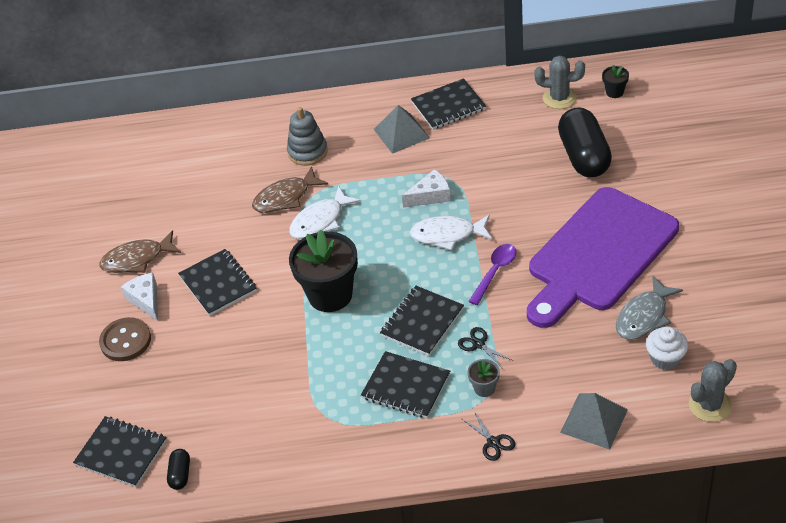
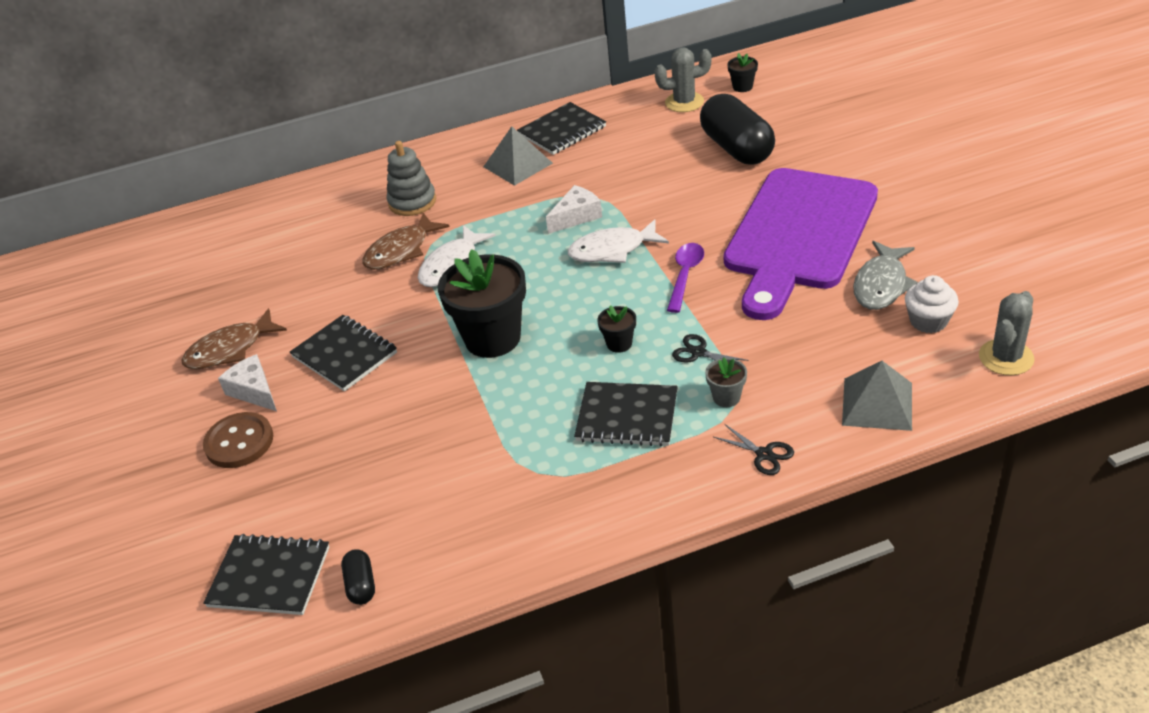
camera: 15 degrees left, 5 degrees down
black notebook [380,286,464,356] -> black flower pot [597,305,636,353]

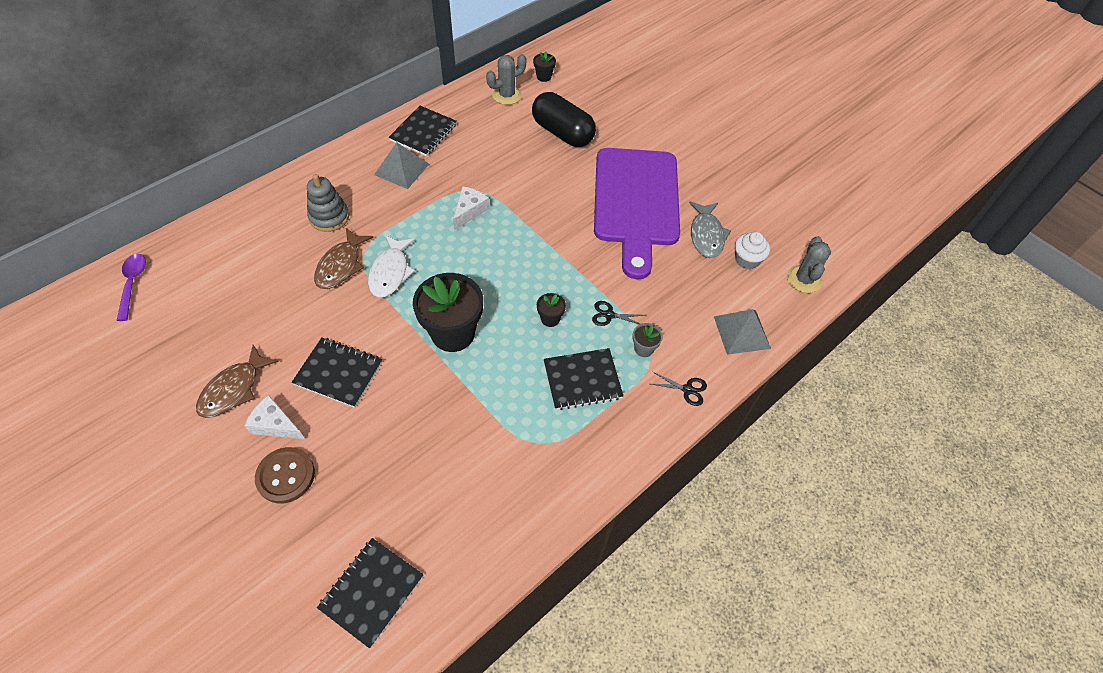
camera: 30 degrees left, 15 degrees up
black notebook [203,534,329,615] -> black notebook turned 45 degrees counterclockwise [317,538,423,648]
black capsule [341,549,375,605] -> none
white fish [568,219,669,263] -> none
purple spoon [667,243,704,313] -> purple spoon moved to [117,254,146,321]

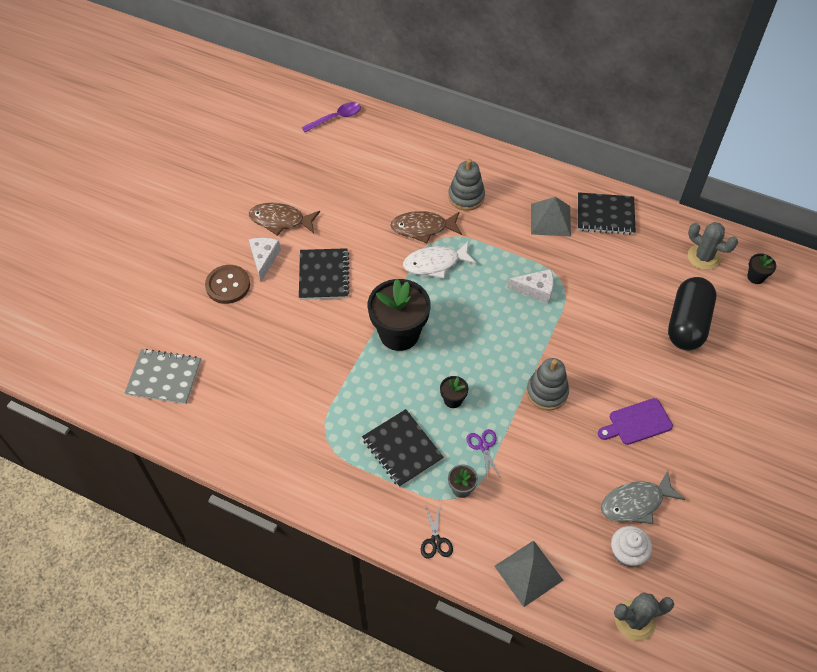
camera: 70 degrees right, 0 degrees up
black notebook [317,538,423,648] -> grey notebook [125,349,201,404]
black scissors [592,301,644,326] -> purple scissors [467,429,500,481]
purple cutting board [594,148,680,279] -> purple cutting board [598,398,673,445], size x0.40
none -> grey stacking toy [526,358,569,411]

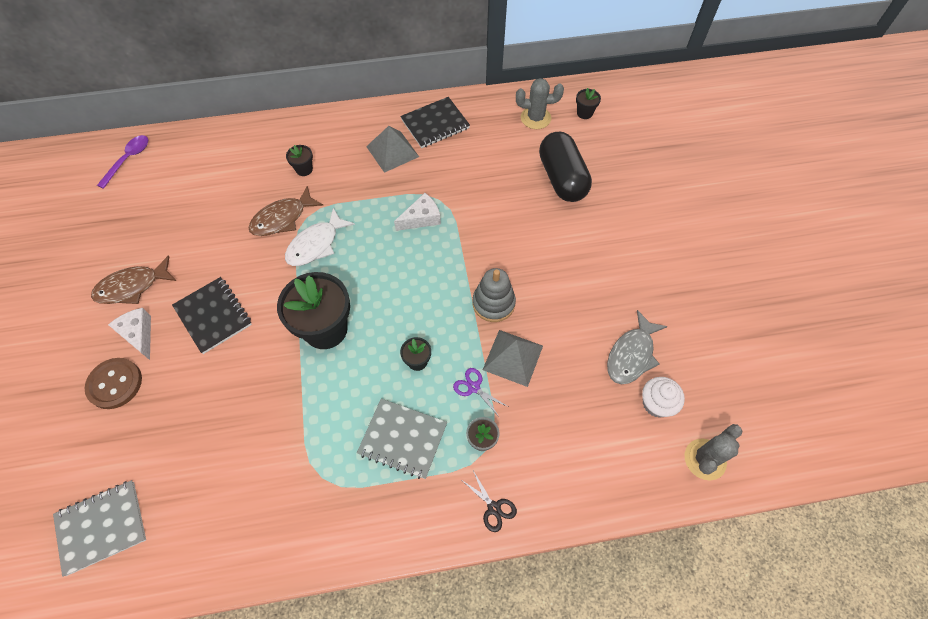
camera: 35 degrees left, 5 degrees up
black notebook [362,409,444,488] -> grey notebook [357,399,447,479]
grey stacking toy [448,159,485,211] -> black flower pot [286,145,313,176]
grey pyramid [494,540,563,607] -> grey pyramid moved to [483,330,543,387]
purple cutting board [598,398,673,445] -> none

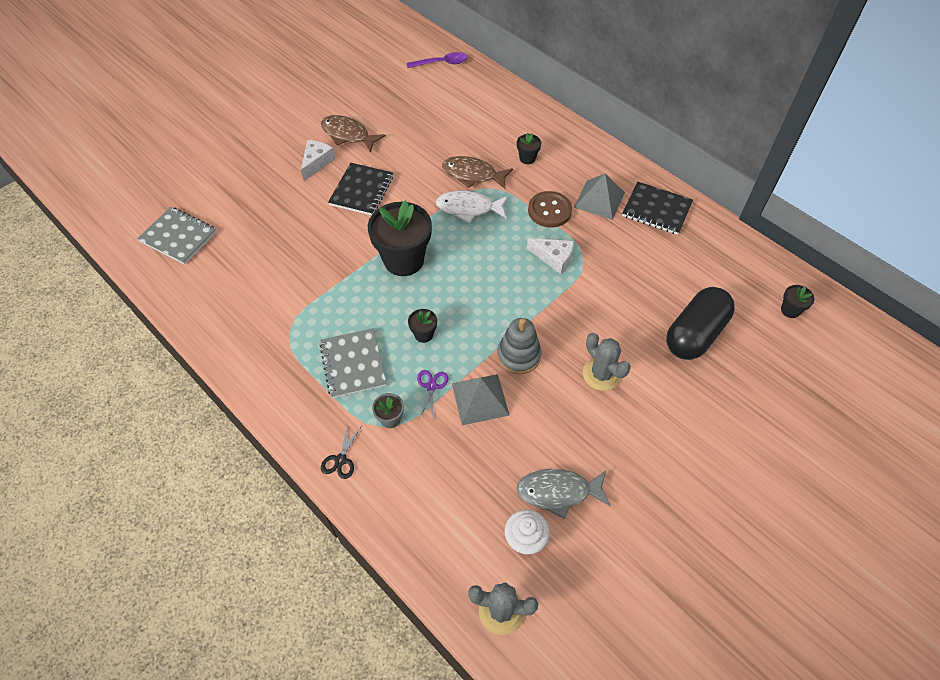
camera: 55 degrees right, 5 degrees down
brown button [85,358,142,409] -> brown button moved to [528,191,572,228]
grey cactus [516,78,564,129] -> grey cactus moved to [583,333,631,391]

